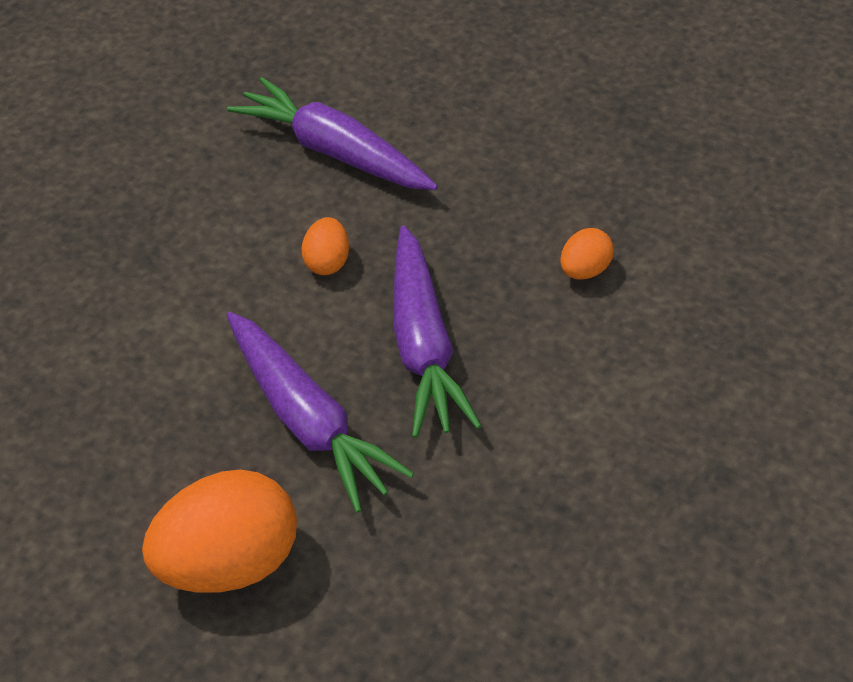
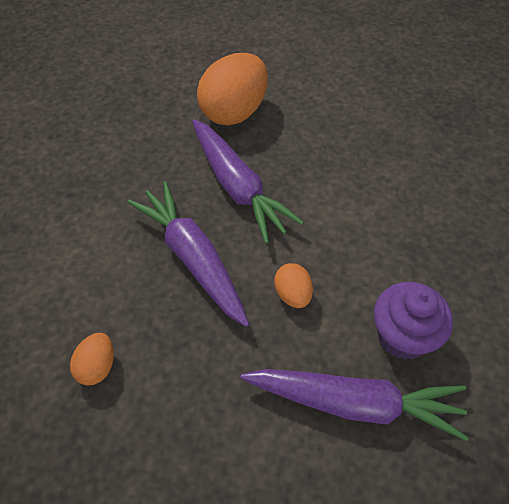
camera: 155 degrees right, 5 degrees up
purple carrot [227,312,414,513] -> purple carrot turned 150 degrees counterclockwise [192,119,304,244]
none -> purple cupcake [374,282,453,360]

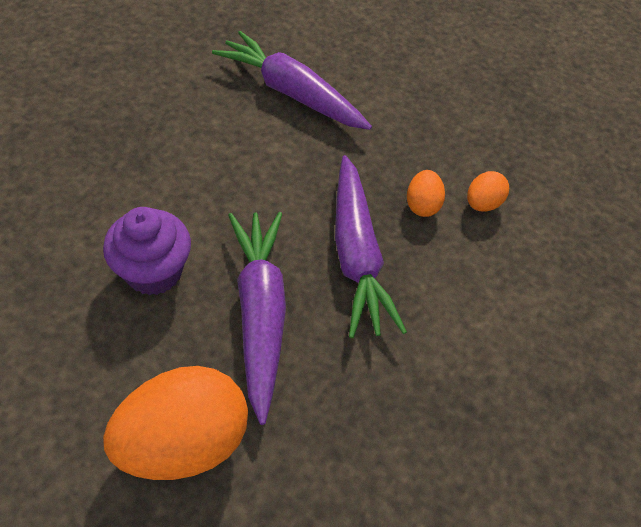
camera: 160 degrees left, 0 degrees up
orange egg [274,263,313,308] -> orange egg moved to [407,170,445,217]
purple cupcake [374,282,453,360] -> purple cupcake moved to [103,207,191,295]

